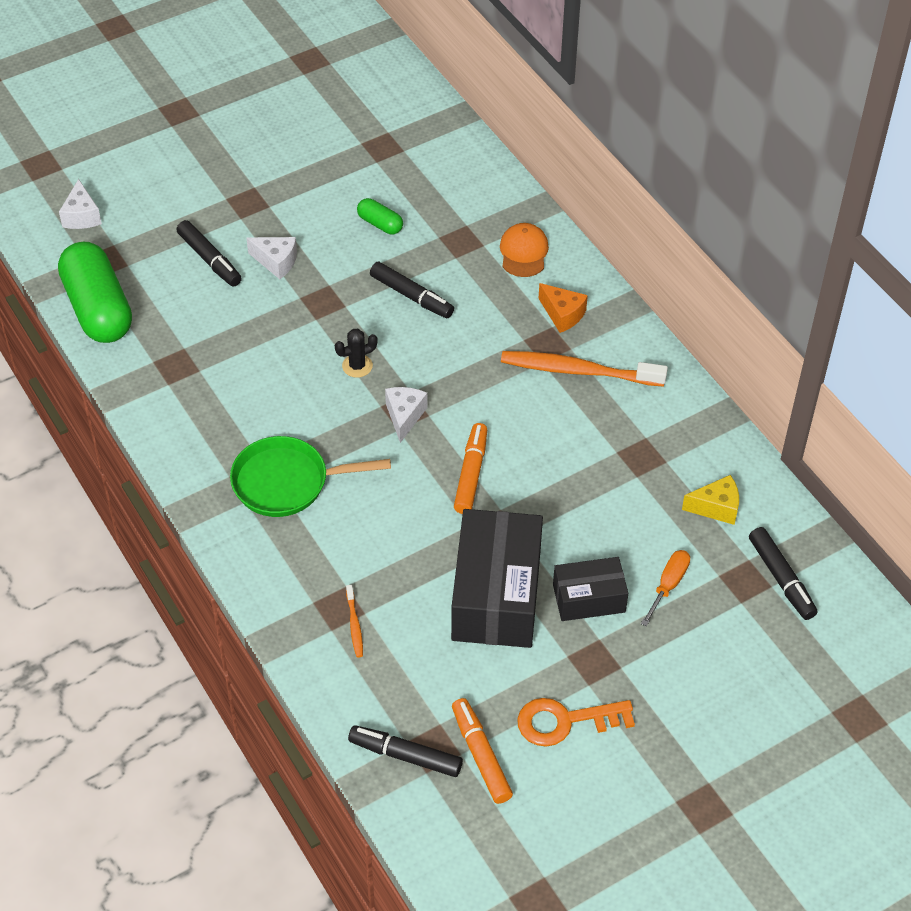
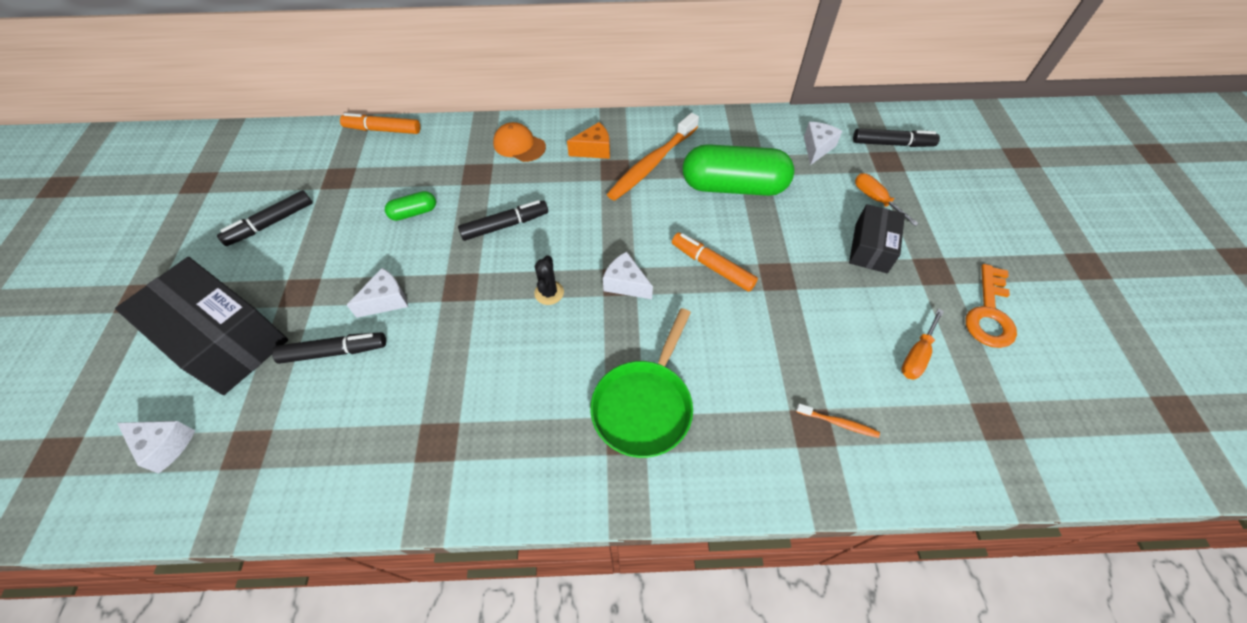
camera: 60 degrees left, 5 degrees up
green capsule [58,242,132,343] -> green capsule moved to [683,144,794,196]
black marker [348,725,463,777] -> black marker moved to [217,190,312,246]
black box [451,509,543,648] -> black box moved to [115,257,288,395]
orange marker [452,698,513,804] -> orange marker moved to [340,113,420,134]
yellow cheese [682,475,739,525] -> white cheese [804,122,842,165]
none -> orange screwdriver [901,308,944,380]

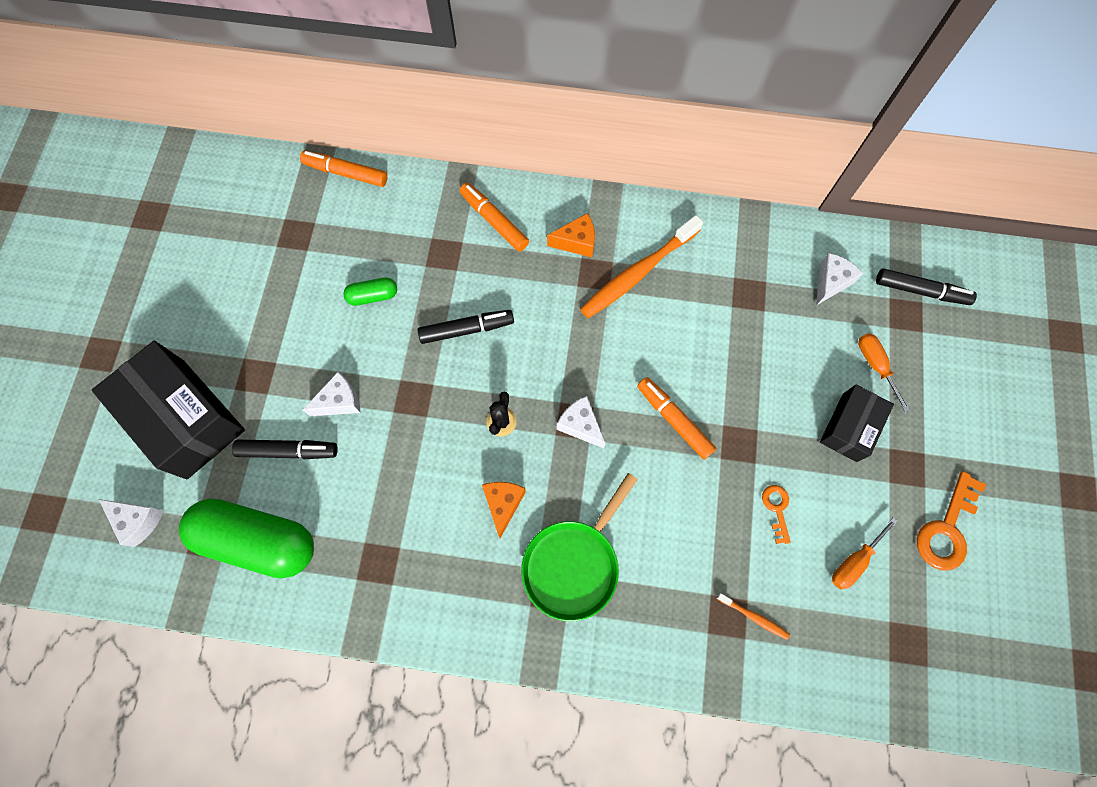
camera: 10 degrees right, 15 degrees up
black marker [217,190,312,246] -> none
orange cap [493,122,546,162] -> orange marker [460,183,529,252]
green capsule [683,144,794,196] -> green capsule moved to [179,499,314,579]
none -> orange cheese [482,482,526,538]
none -> orange key [762,485,791,544]

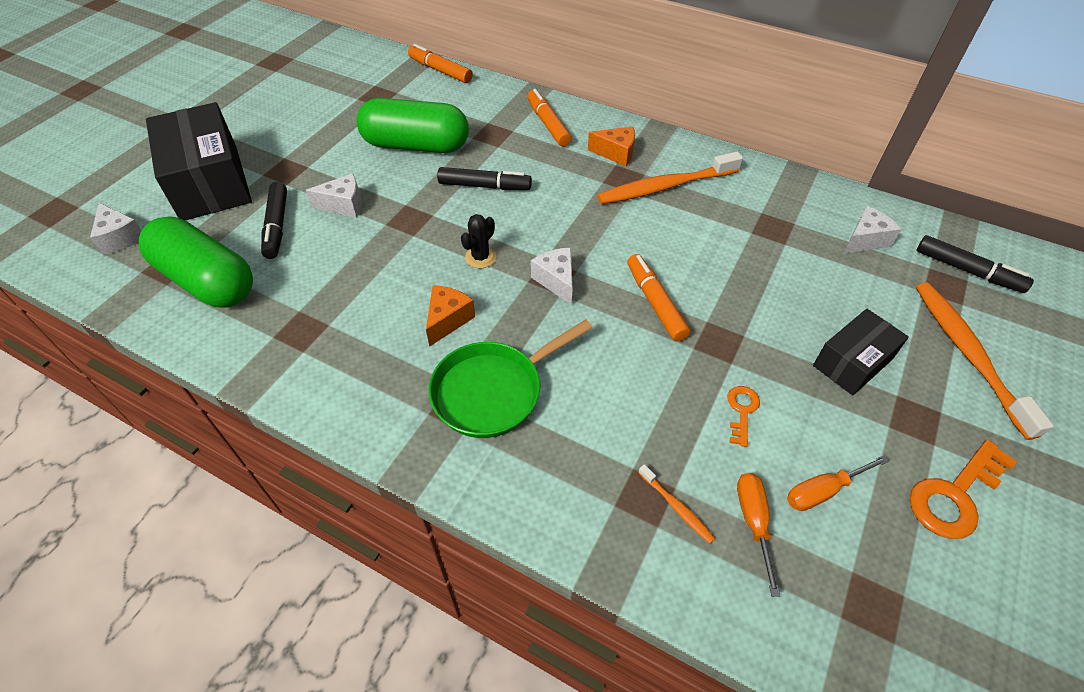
camera: 20 degrees right, 20 degrees down
black marker [232,440,338,459] -> black marker turned 60 degrees clockwise [261,182,287,259]
green capsule [343,277,397,306] -> green capsule [356,98,469,153], size x2.23
orange screwdriver [858,333,910,412] -> orange screwdriver moved to [737,473,780,597]
none -> orange toothbrush [916,283,1054,440]

